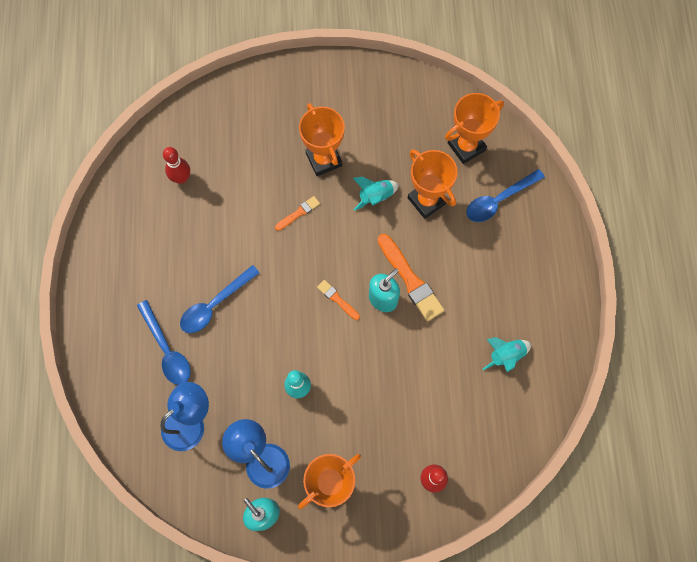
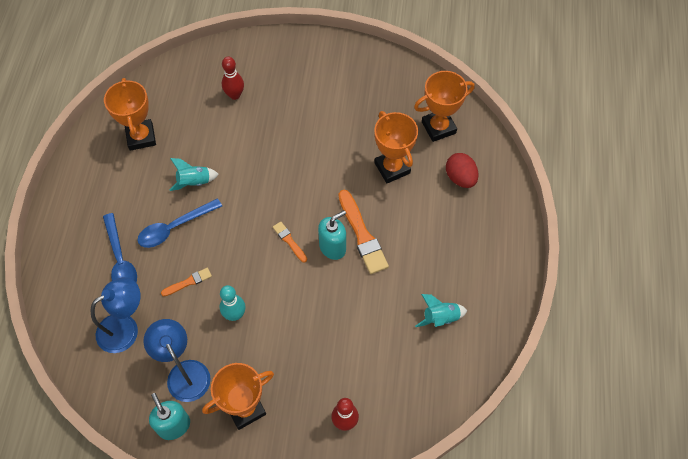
camera: 10 degrees right, 10 degrees down
red bowling pin [163,147,190,184] -> red bowling pin moved to [222,57,244,100]
orange brush [275,196,320,231] -> orange brush moved to [161,268,212,296]
orange trophy [299,103,345,176] -> orange trophy moved to [104,78,156,151]
turquoise rocket [353,176,399,211] -> turquoise rocket moved to [170,158,219,191]
blue spoon [466,169,545,222] -> red egg [446,153,478,188]

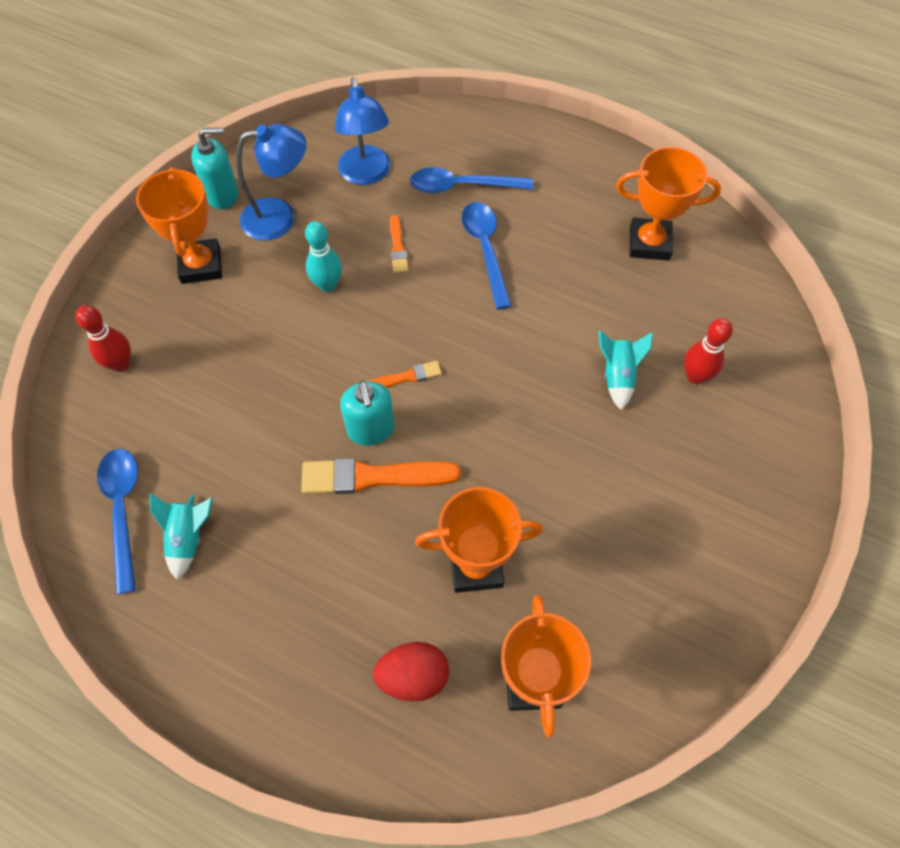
camera: 110 degrees right, 0 degrees up
turquoise rocket [170,158,219,191] -> turquoise rocket moved to [599,330,653,410]
none -> blue spoon [97,449,138,595]

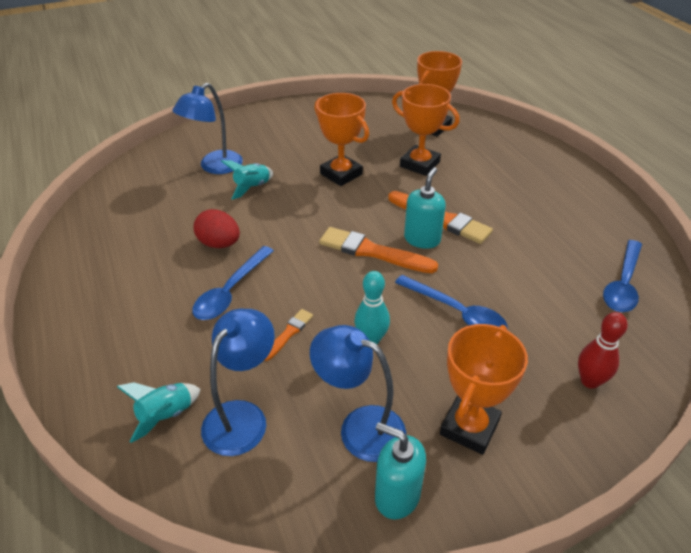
camera: 140 degrees left, 20 degrees down
turquoise rocket [150,493,213,580] -> turquoise rocket moved to [117,382,201,443]
orange brush [367,361,442,388] -> orange brush [319,227,438,273], size x1.91
red egg [373,642,449,702] -> red egg moved to [194,209,240,248]
blue spoon [410,167,533,193] -> blue spoon moved to [395,275,508,329]
orange trophy [616,147,721,261] -> orange trophy moved to [314,93,369,186]
red bowling pin [684,318,733,384] -> blue lamp [172,83,243,174]

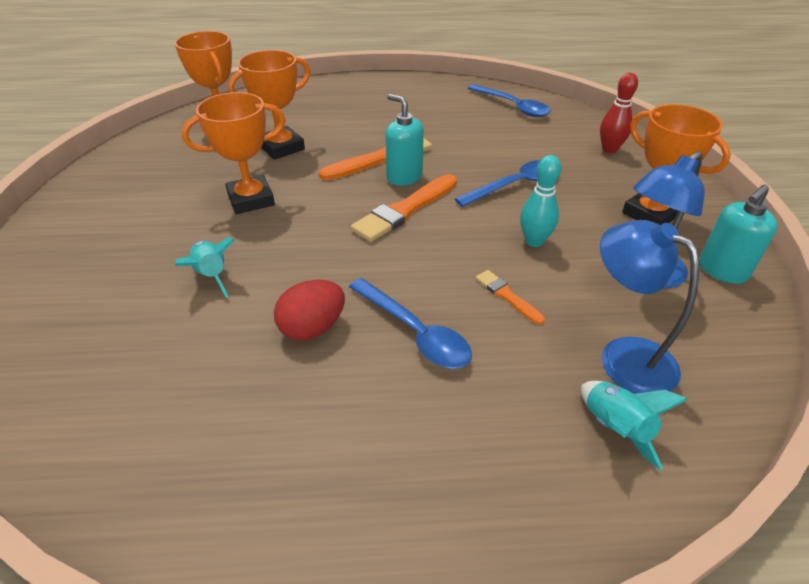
camera: 70 degrees left, 0 degrees up
blue lamp [172,83,243,174] -> none

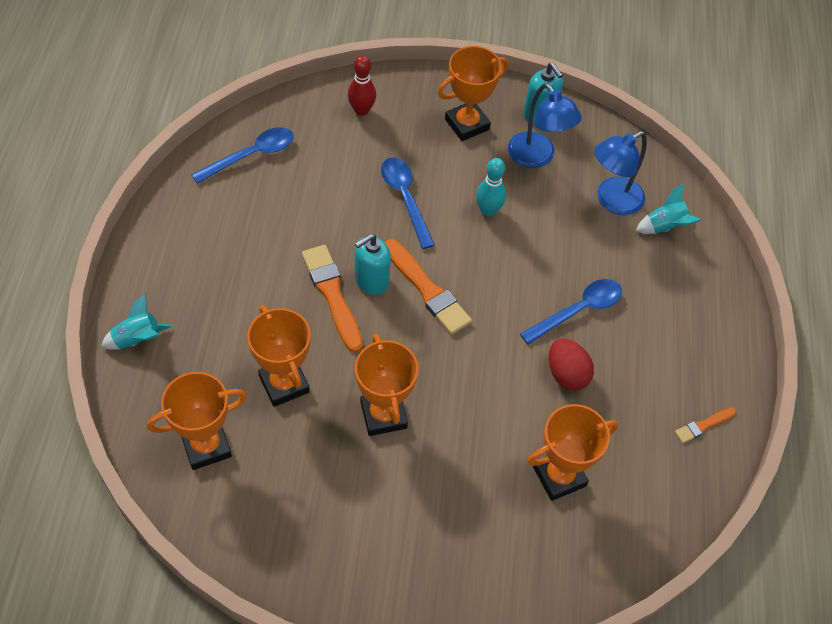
camera: 85 degrees left, 15 degrees up
turquoise rocket [175,237,235,298] -> turquoise rocket moved to [101,294,172,350]
orange brush [476,270,545,325] -> orange brush moved to [675,407,736,443]
none -> orange trophy [528,404,618,501]

